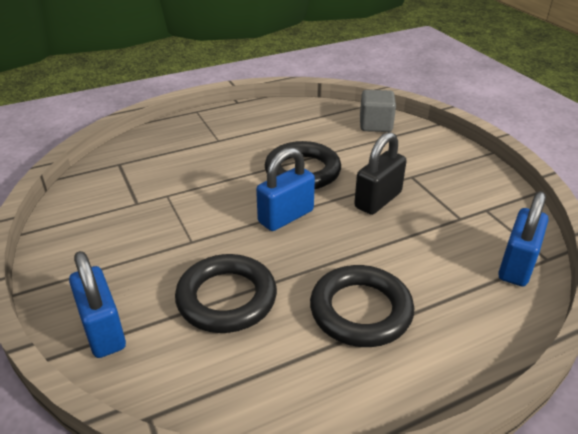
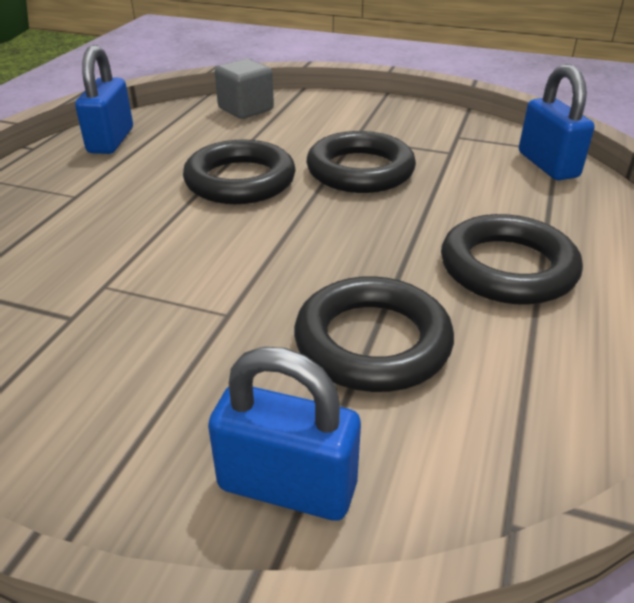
camera: 45 degrees left, 0 degrees up
blue padlock [256,147,315,231] -> blue padlock moved to [75,45,133,154]
black padlock [354,132,406,215] -> black ring [306,131,416,193]

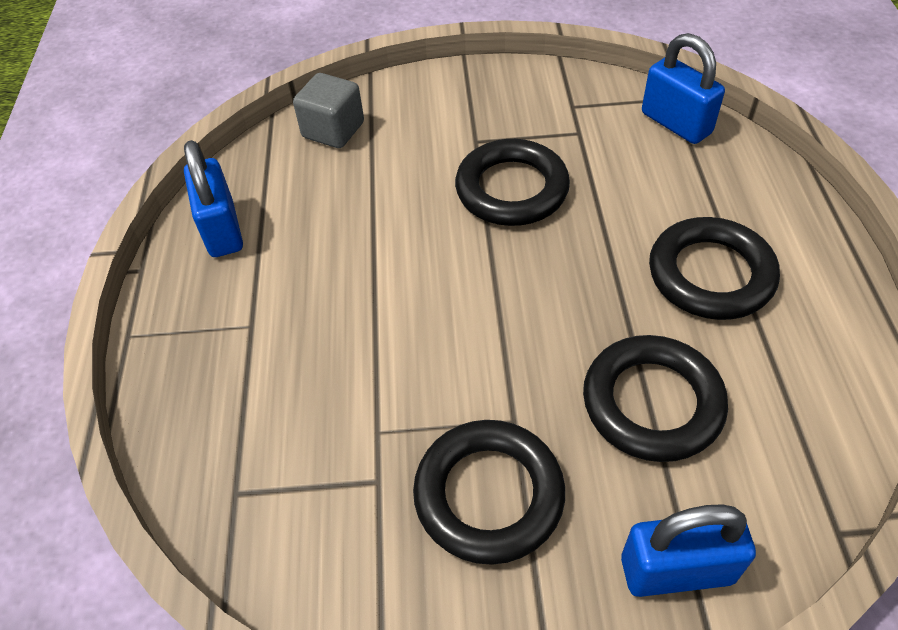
camera: 20 degrees left, 15 degrees up
black ring [183,139,296,204] -> black ring moved to [413,420,565,565]

